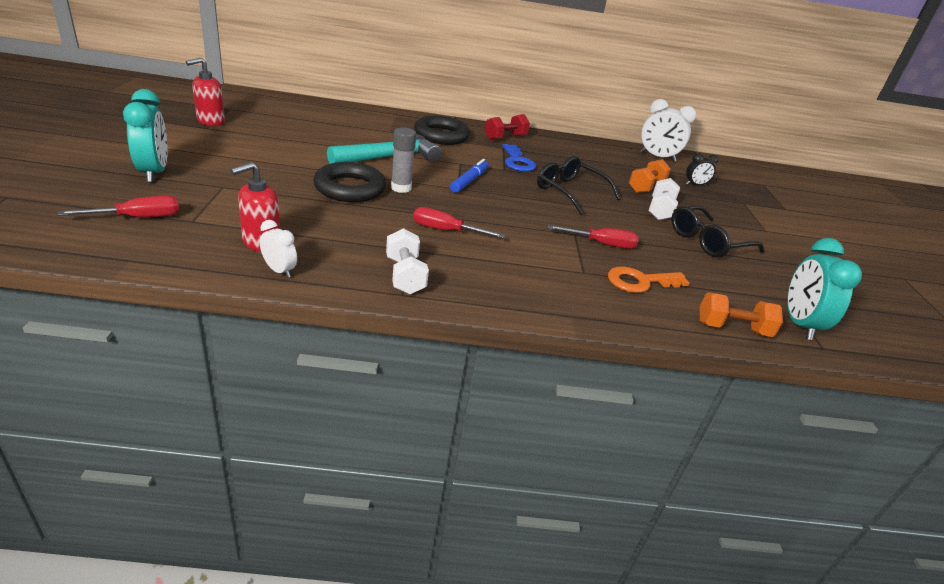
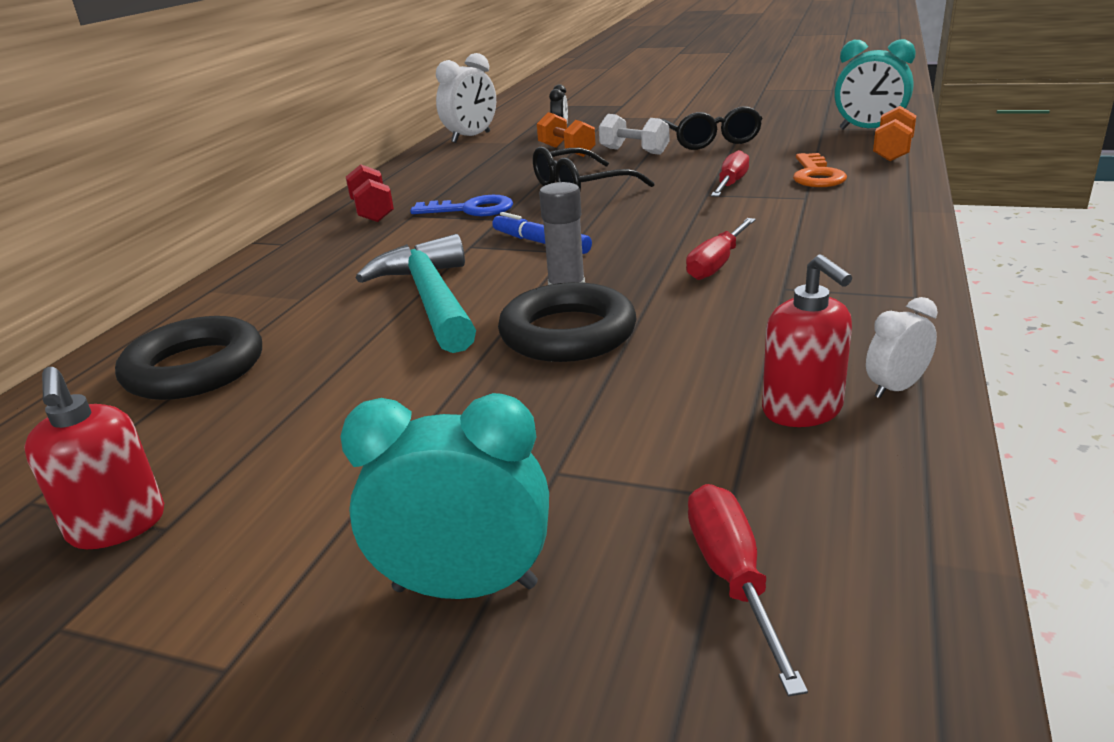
camera: 65 degrees left, 5 degrees down
white dumbbell [386,228,429,295] -> none
black ring [414,116,470,145] -> black ring moved to [115,316,262,400]

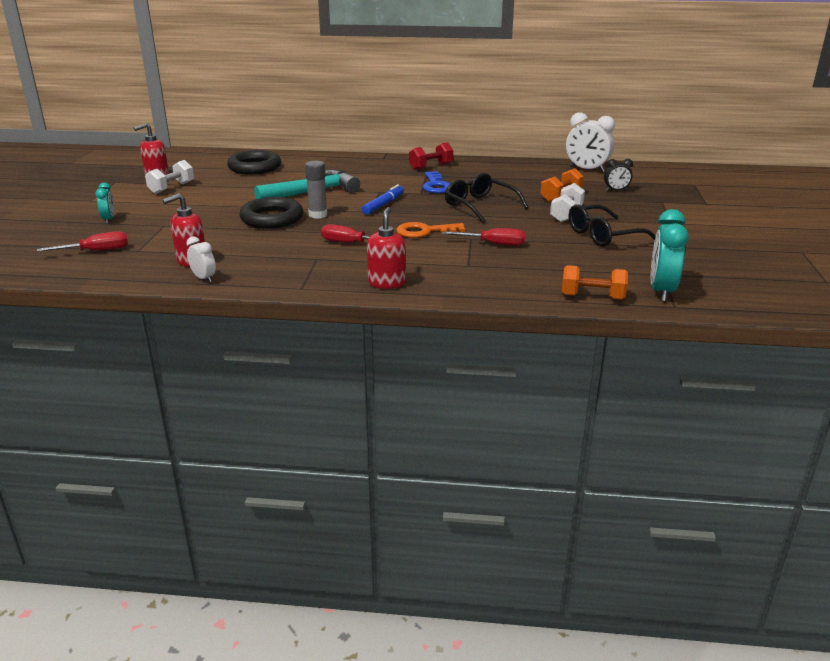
camera: 75 degrees right, 0 degrees up
turquoise clock [340,393,549,599] -> turquoise clock [95,183,115,224], size x0.55
orange key [793,153,847,187] -> orange key moved to [397,222,465,238]
none -> white dumbbell [145,160,194,194]
none -> red soap dispenser [367,207,406,289]

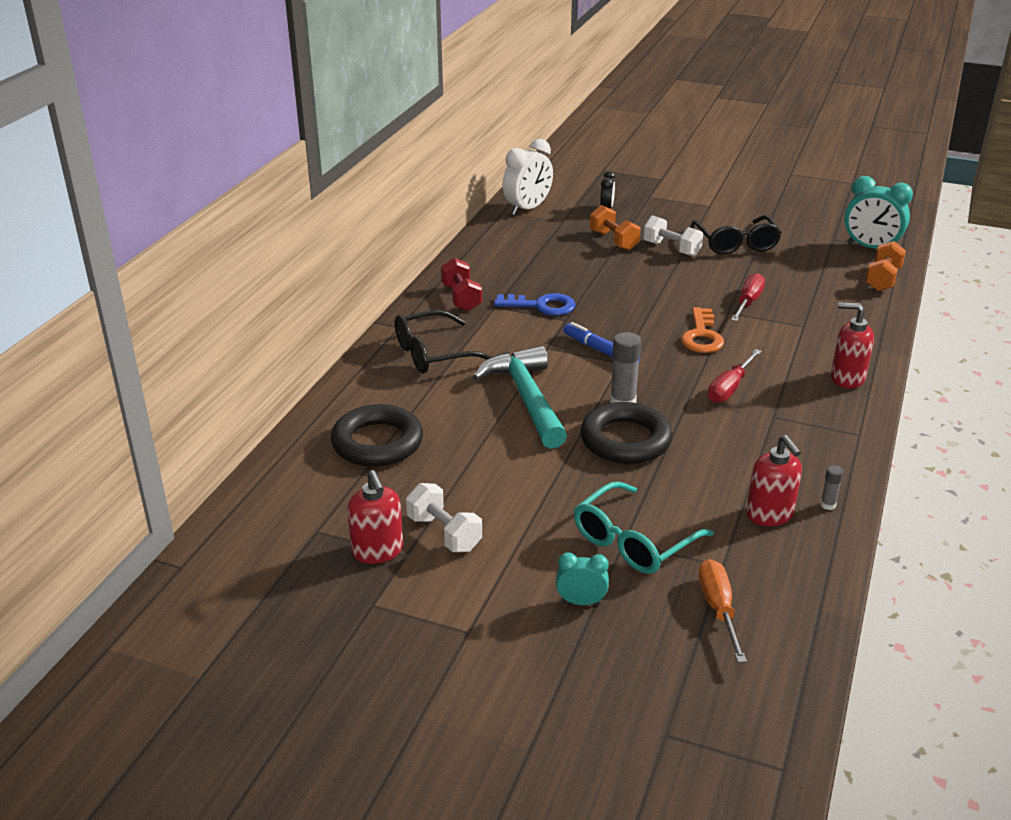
camera: 75 degrees left, 5 degrees up
red screwdriver [37,231,128,252] -> orange screwdriver [698,559,747,663]
white clock [186,236,216,282] -> grey glue stick [820,465,844,510]
black glasses [445,173,528,223] -> black glasses moved to [395,310,492,374]
none -> turquoise glasses [574,481,714,574]

